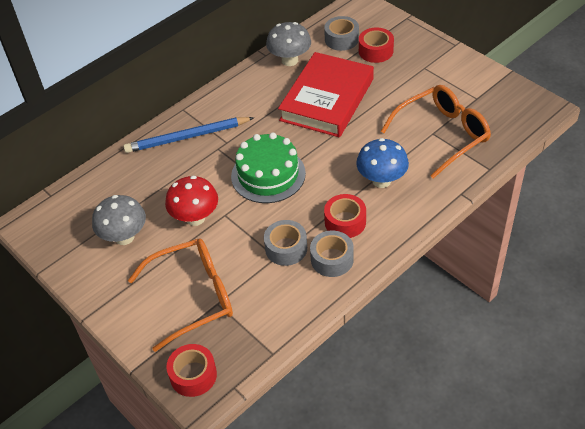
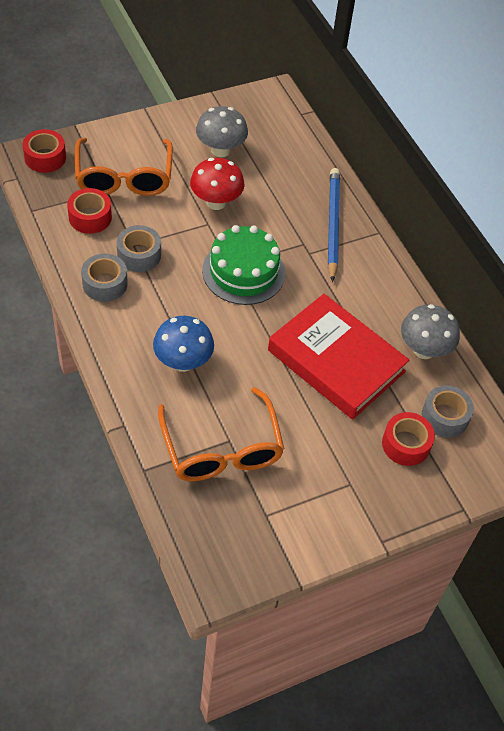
camera: 100 degrees right, 5 degrees up
red tape [324,194,366,238] -> red tape moved to [67,188,112,234]

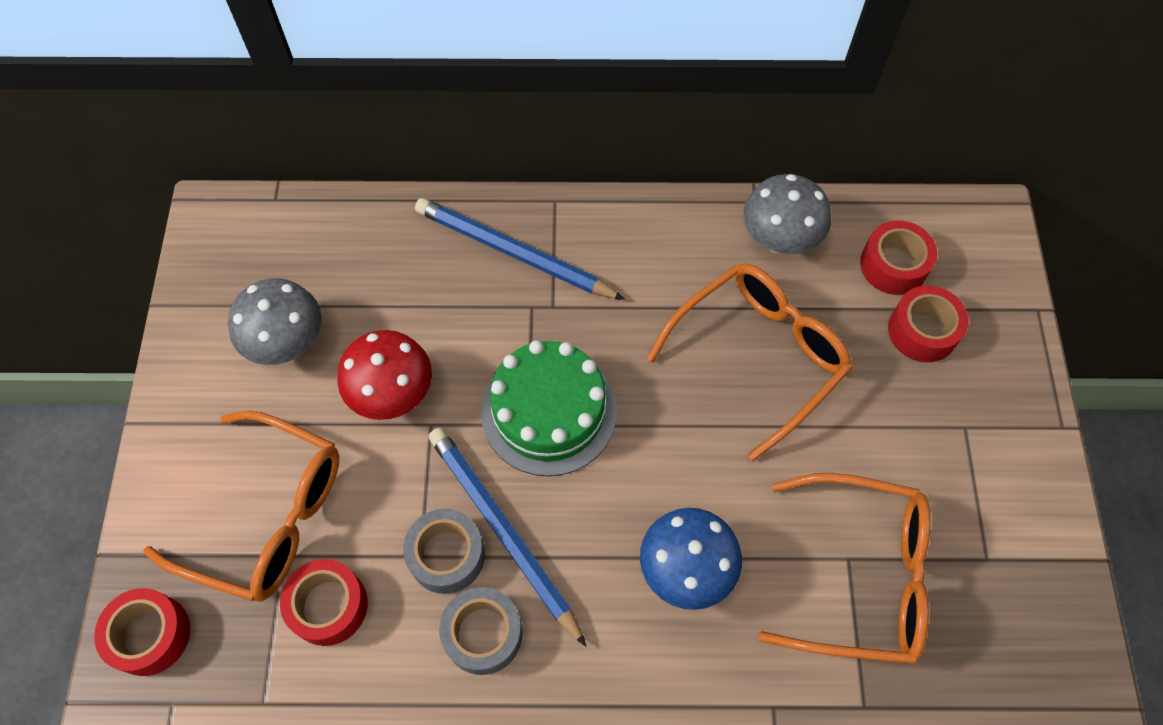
camera: 60 degrees left, 10 degrees up
red book [268,294,410,419] -> orange glasses [647,263,853,461]
grey tape [421,385,474,438] -> red tape [860,220,937,295]
none -> blue pencil [428,427,586,647]

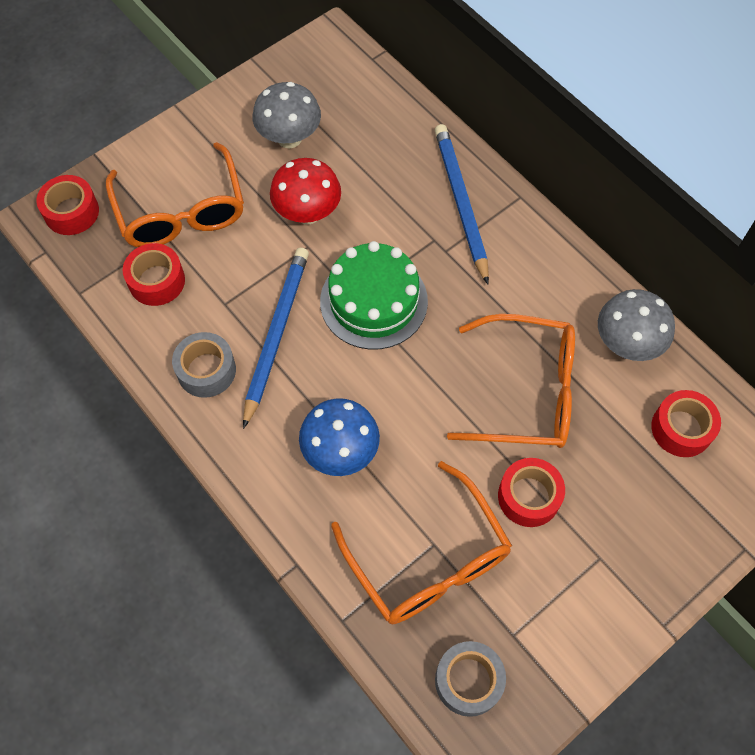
camera: 50 degrees right, 0 degrees up
grey tape [403,509,485,594] -> grey tape moved to [435,641,506,717]
red tape [888,286,969,362] -> red tape moved to [498,458,565,527]

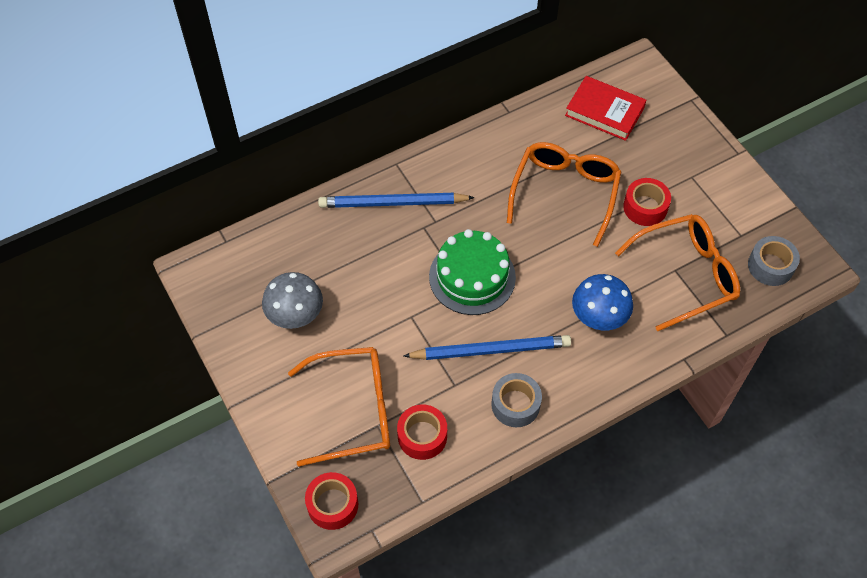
camera: 80 degrees left, 5 degrees down
blue pencil [243,248,309,429] -> blue pencil turned 150 degrees clockwise [403,335,571,360]
red mushroom [270,158,341,224] -> none
grey mushroom [598,289,675,361] -> none
red tape [651,390,721,457] -> red book [565,76,646,141]

